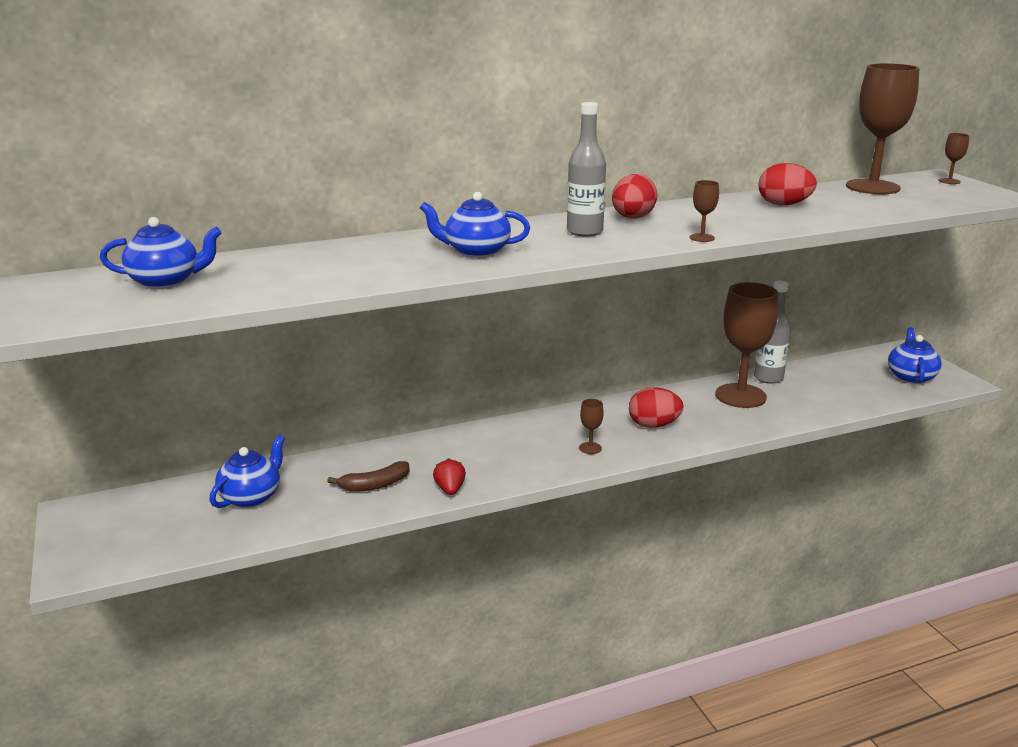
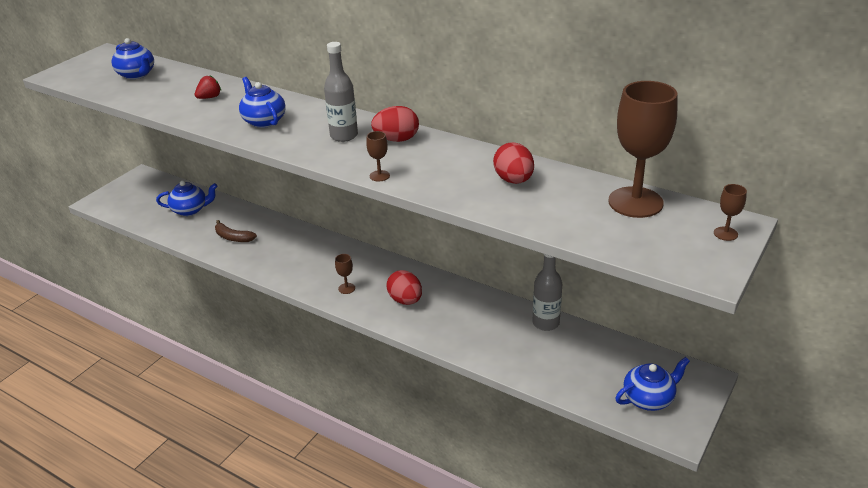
camera: 55 degrees right, 10 degrees up
red strawberry [433,458,466,495] -> red strawberry moved to [195,75,221,99]
brown goblet [715,282,778,408] -> none

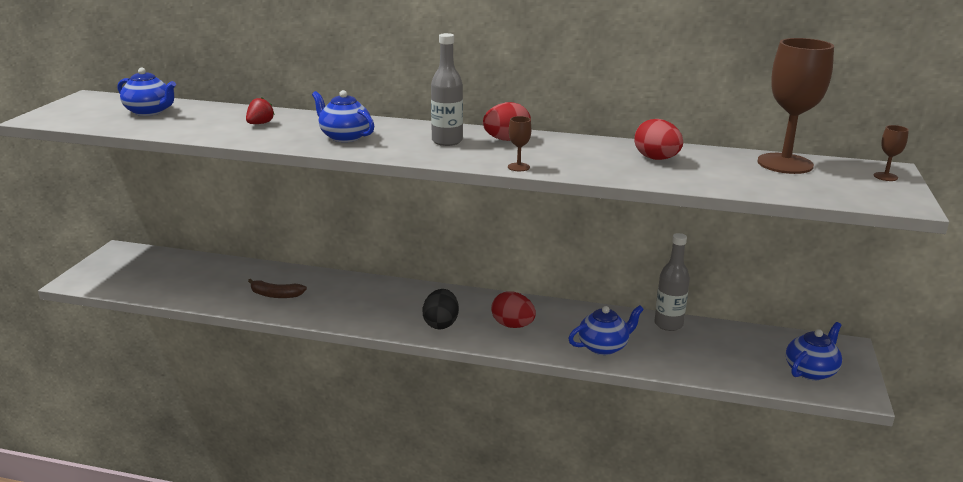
camera: 20 degrees left, 10 degrees down
blue teapot [156,181,218,216] -> blue teapot moved to [568,305,644,355]
brown goblet [335,254,355,294] -> black egg [422,289,459,329]

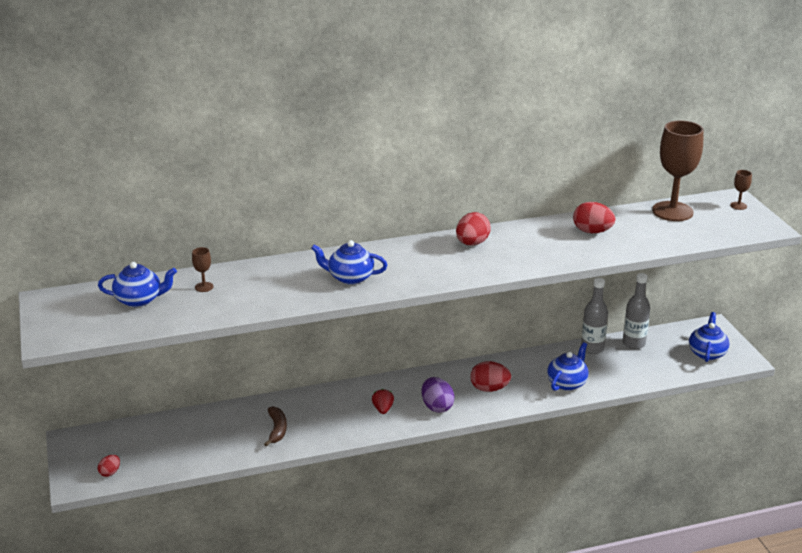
camera: 30 degrees left, 5 degrees up
red strawberry [246,97,275,124] -> red strawberry moved to [372,389,394,414]
brown banana [248,279,307,298] -> brown banana turned 75 degrees counterclockwise [264,406,287,447]
black egg [422,289,459,329] -> purple egg [421,377,454,413]
grey bottle [431,33,463,146] -> grey bottle moved to [623,273,650,349]
brown goblet [508,116,531,171] -> brown goblet moved to [192,247,214,292]
none -> red egg [98,455,120,477]

